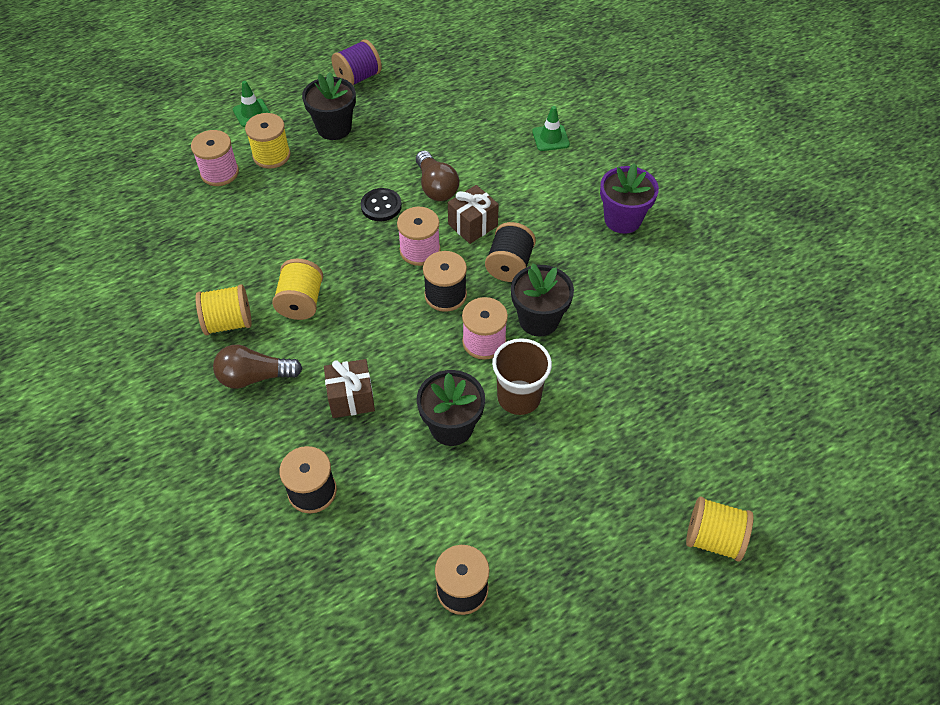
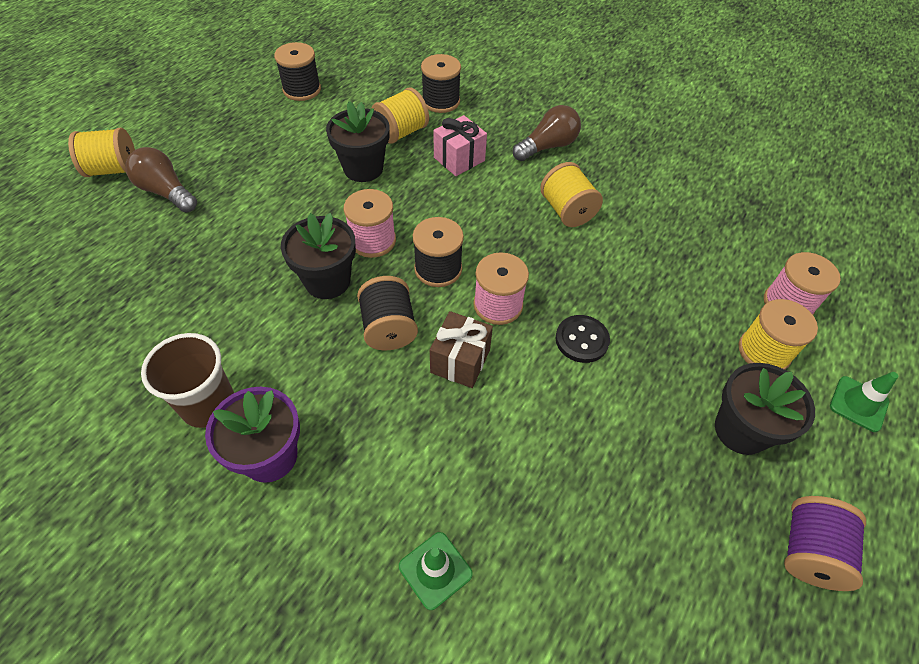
camera: 150 degrees right, 0 degrees up
yellow spool [195,284,252,335] -> yellow spool moved to [371,88,429,144]
brown gift [324,359,375,418] -> pink gift [433,115,487,176]
brown light bulb [416,150,459,201] -> brown light bulb moved to [125,147,197,213]
brown cup [492,338,552,415] -> brown cup moved to [141,333,234,428]

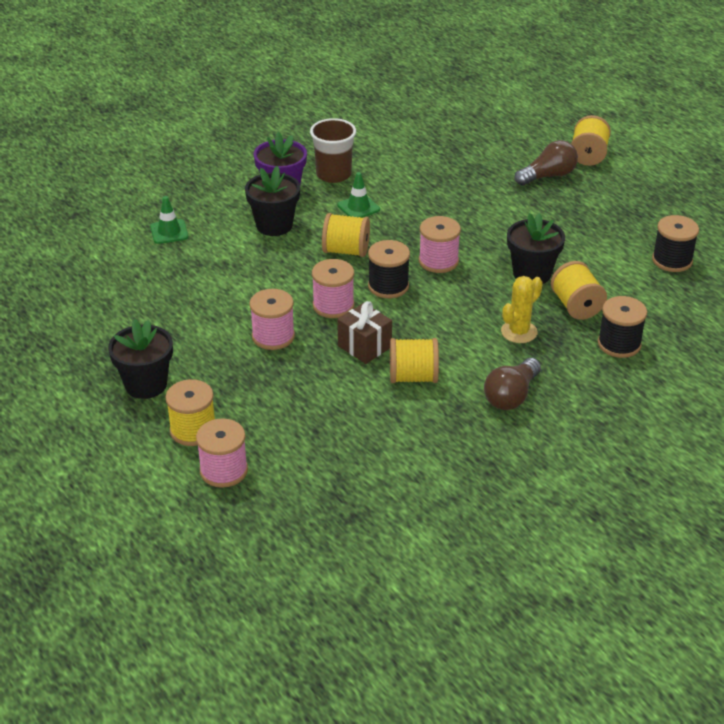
camera: 115 degrees right, 15 degrees down
black flower pot [281,213,356,299] -> black flower pot moved to [245,166,300,236]
black spool [357,276,418,350] -> yellow spool [322,213,370,257]
brown gift [430,311,493,388] -> brown gift moved to [337,301,392,364]
pink gift [433,115,487,176] -> yellow cactus [501,276,543,343]
brown light bulb [513,105,581,161] -> brown light bulb turned 45 degrees clockwise [484,358,541,410]
black button [556,315,610,363] -> pink spool [250,289,295,350]
purple spool [784,496,866,591] -> none
green traffic cone [830,372,898,432] -> green traffic cone moved to [338,172,380,218]

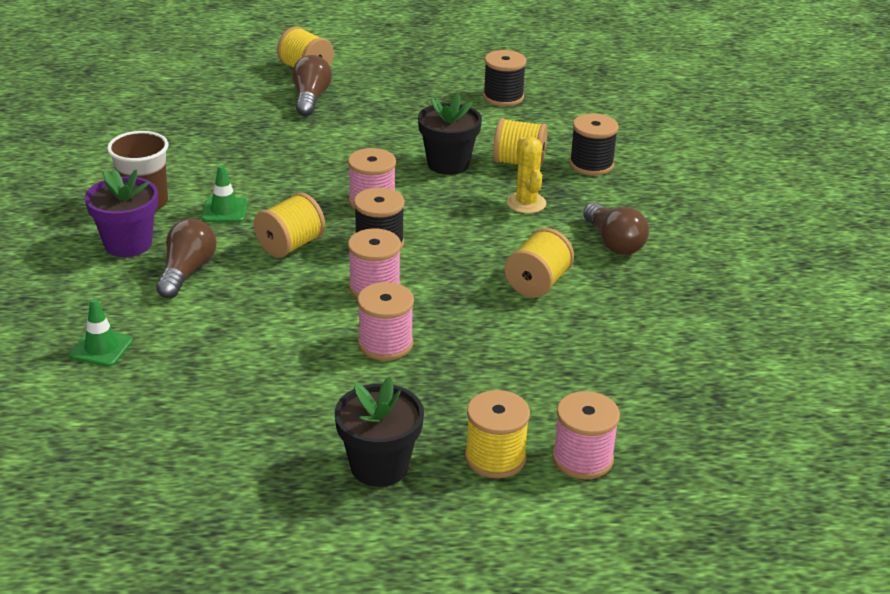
camera: 60 degrees left, 5 degrees down
black flower pot [245,166,300,236] -> brown light bulb [156,218,216,299]
brown gift [337,301,392,364] -> none

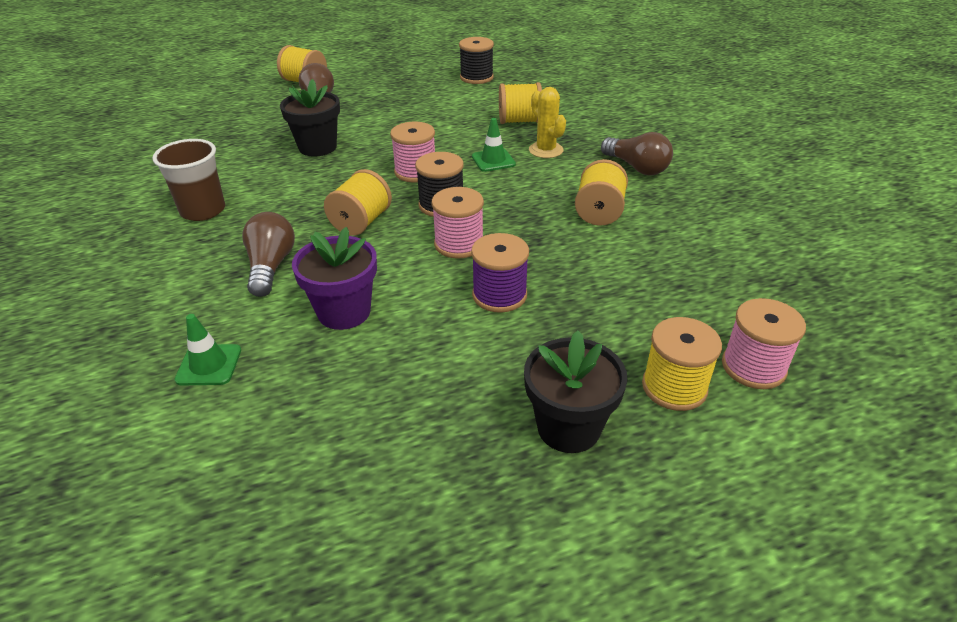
camera: 15 degrees left, 5 degrees up
purple flower pot [85,169,158,257] -> purple flower pot moved to [292,227,377,330]
green traffic cone [202,165,248,222] -> green traffic cone moved to [472,118,516,172]
pink spool [357,282,414,361] -> purple spool [471,233,529,313]
black flower pot [418,93,482,175] -> black flower pot moved to [280,79,340,157]
black spool [569,113,619,176] -> none

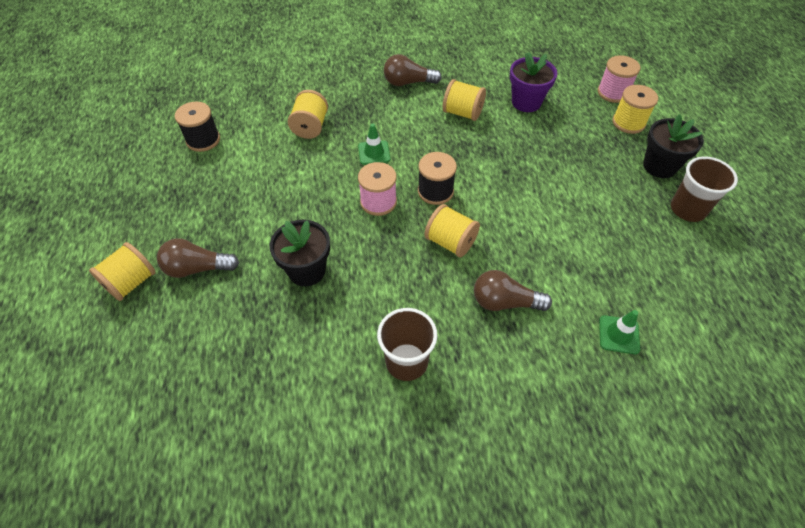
camera: 80 degrees left, 15 degrees up
purple flower pot [292,227,377,330] -> purple flower pot moved to [510,52,557,112]
pink spool [431,187,484,258] -> none
purple spool [471,233,529,313] -> none
yellow cactus [529,87,566,158] -> none
brown light bulb [601,132,673,175] -> brown light bulb turned 150 degrees counterclockwise [384,54,442,86]
none -> brown cup [671,156,738,222]

